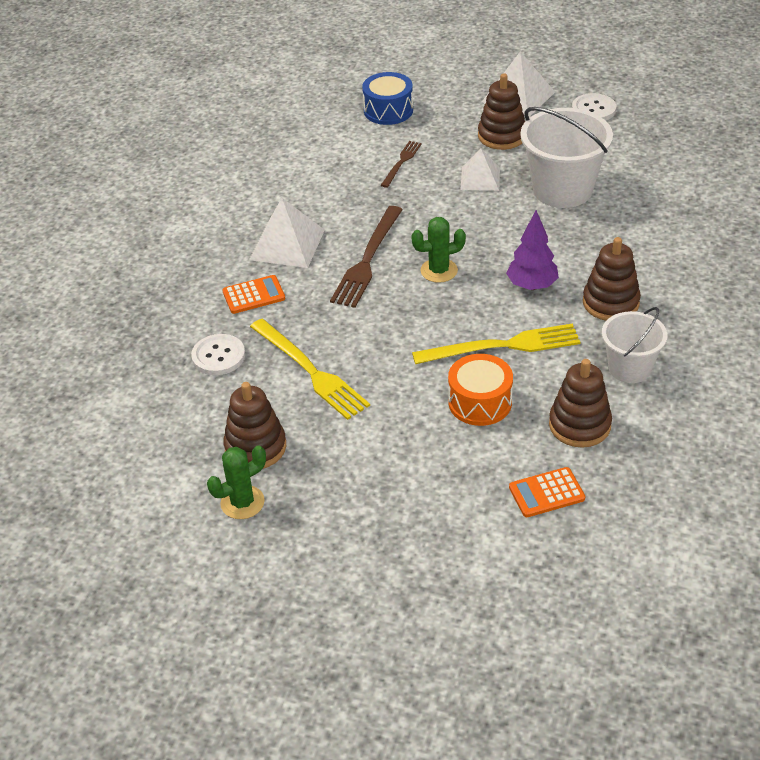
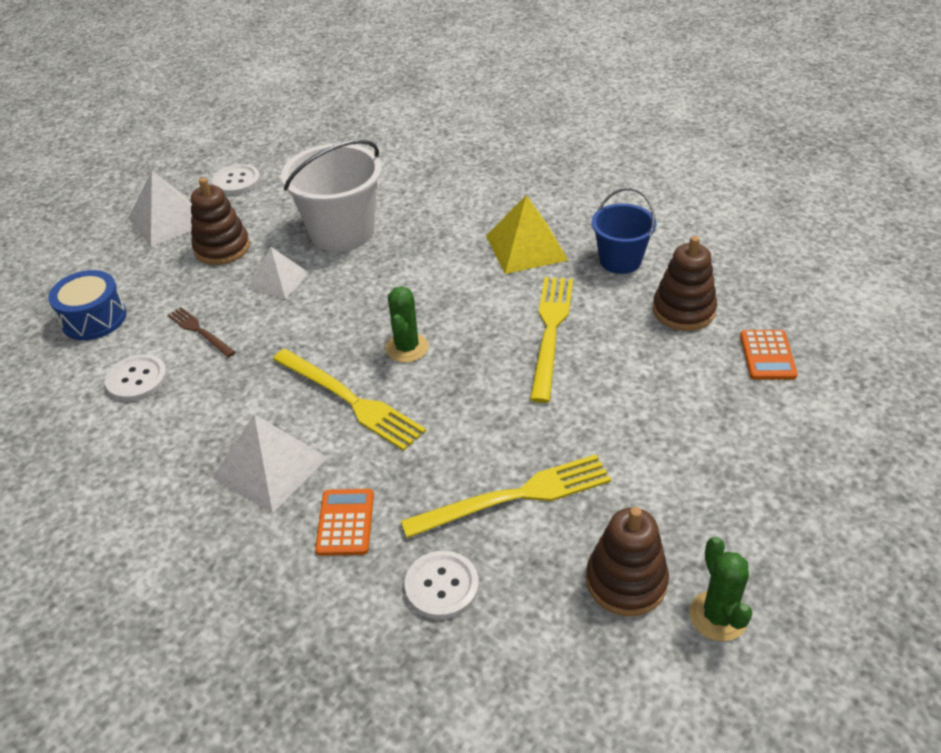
camera: 70 degrees left, 0 degrees up
brown fork [330,206,403,308] -> yellow fork [272,349,426,451]
orange drum [448,354,513,426] -> none
purple tree [506,210,559,290] -> none
brown stacking toy [583,237,641,321] -> yellow pyramid [486,195,568,274]
white bucket [602,307,667,383] -> blue bucket [592,188,657,274]
none -> white button [105,354,168,402]

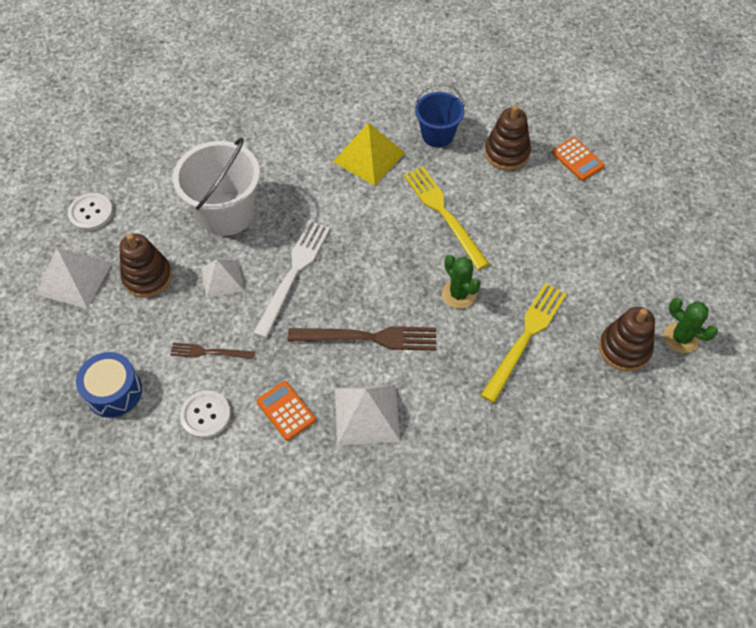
camera: 40 degrees left, 15 degrees up
yellow fork [272,349,426,451] -> brown fork [288,326,436,350]
orange calculator [315,489,374,556] -> orange calculator moved to [257,381,316,441]
green cactus [385,286,429,363] -> green cactus moved to [442,255,480,309]
white button [404,551,479,619] -> none
none -> white fork [253,221,330,338]

